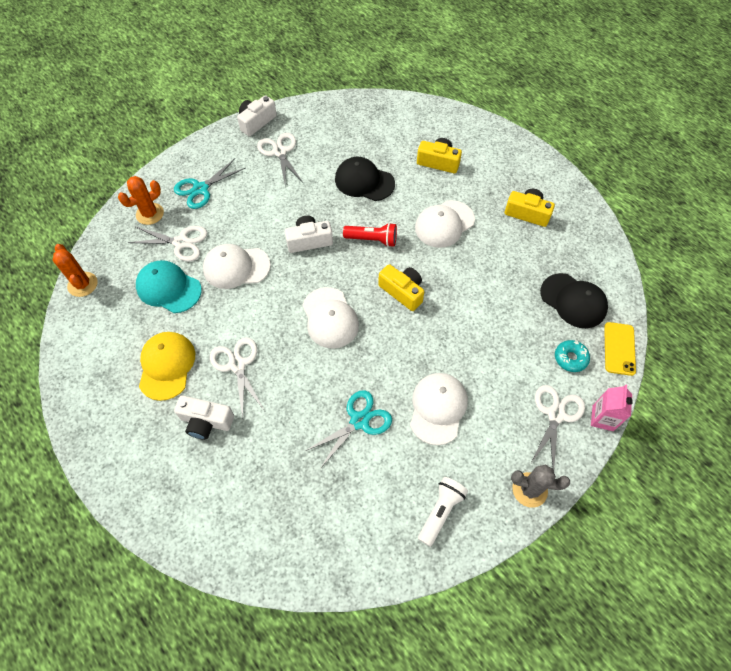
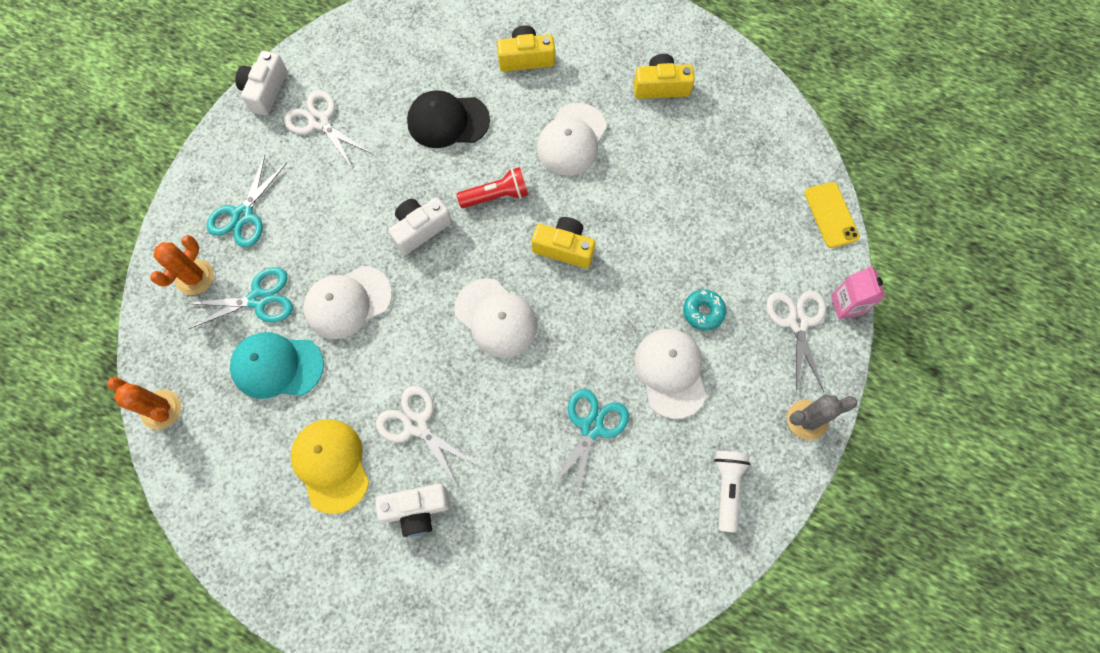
camera: 25 degrees left, 10 degrees up
white scissors [128,226,208,262] -> turquoise scissors [184,267,293,329]
black cap [540,273,608,328] -> none
turquoise donut [555,340,590,372] -> turquoise donut moved to [683,289,726,331]

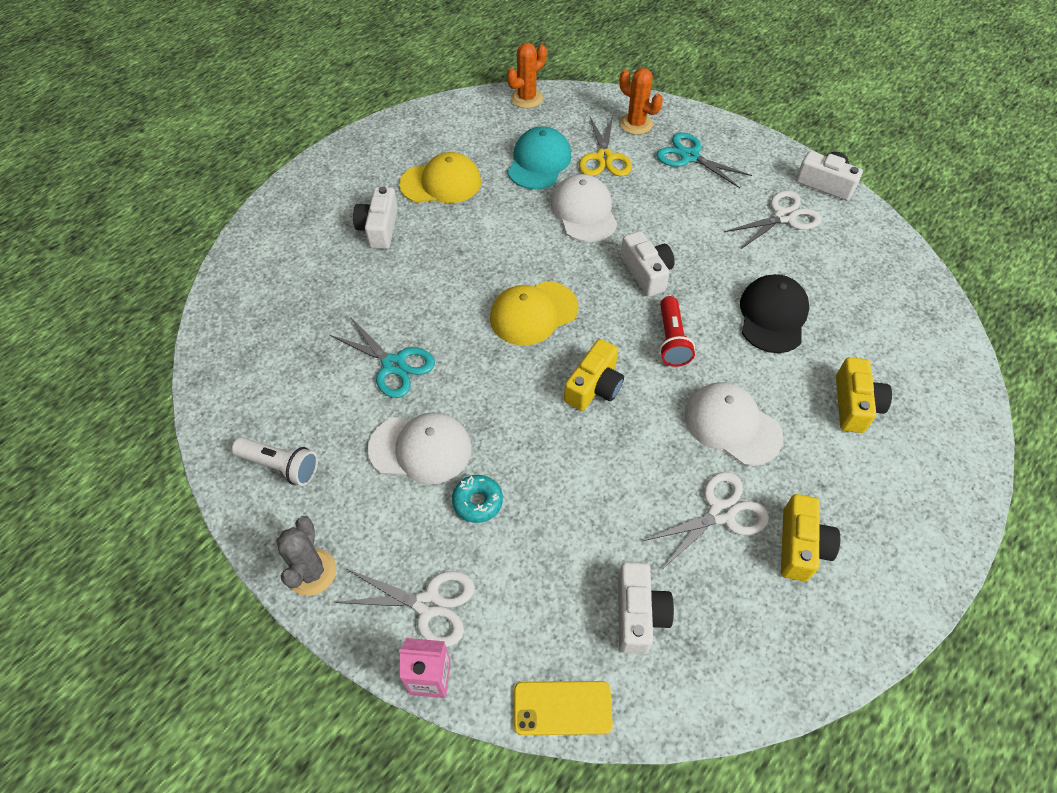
camera: 105 degrees right, 15 degrees down
turquoise scissors [184,267,293,329] -> yellow scissors [579,116,632,176]
white scissors [376,386,478,487] -> white scissors moved to [643,472,769,568]
white cap [454,278,537,358] -> yellow cap [490,281,579,346]
none -> white camera [618,562,674,654]

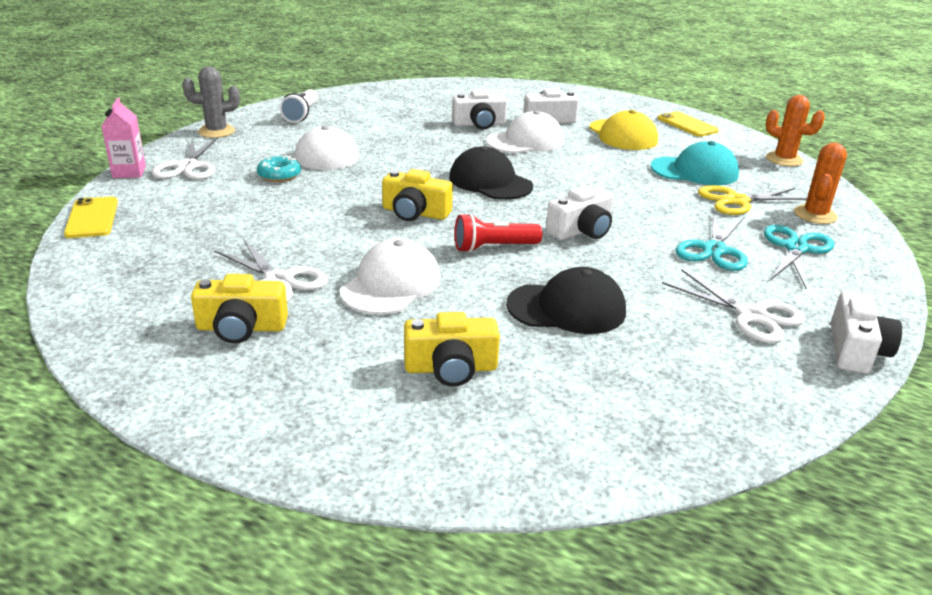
camera: 75 degrees right, 25 degrees down
turquoise scissors [330,317,435,398] -> turquoise scissors moved to [675,214,748,271]
yellow cap [490,281,579,346] -> black cap [449,146,533,200]
white cap [551,174,617,242] -> white cap moved to [486,111,564,153]
white camera [618,562,674,654] -> white camera moved to [452,89,508,130]
none -> yellow phone [657,111,719,137]

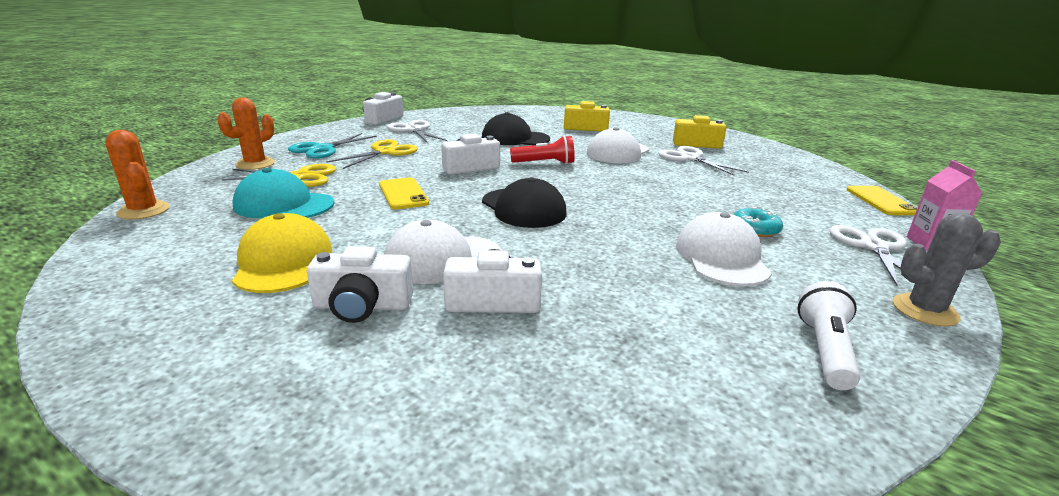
camera: 170 degrees left, 5 degrees down
yellow camera [382,169,453,221] -> none
yellow phone [657,111,719,137] -> yellow phone moved to [379,178,429,210]
turquoise scissors [675,214,748,271] -> yellow scissors [326,139,418,169]

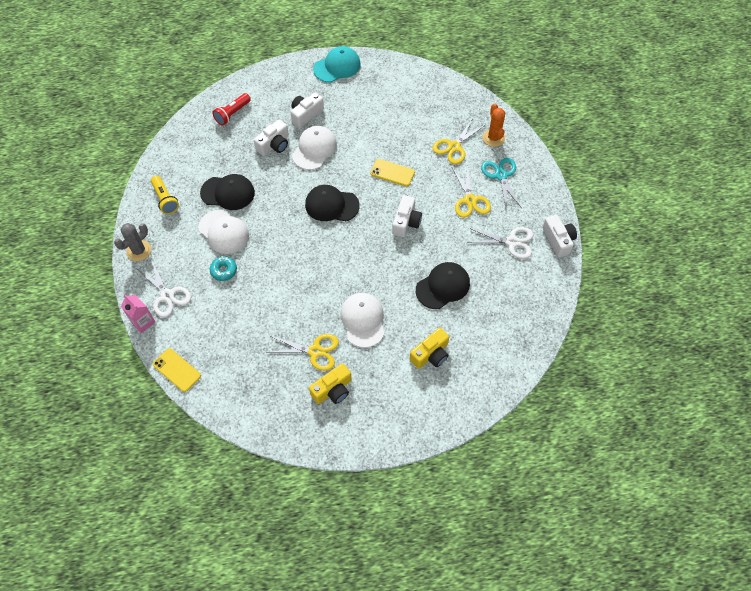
camera: 135 degrees right, 35 degrees up
orange cactus [105,130,170,220] -> none
yellow cap [232,213,332,293] -> none
turquoise cap [233,168,334,218] -> turquoise cap moved to [313,46,361,82]
red flashlight [510,136,575,164] -> red flashlight moved to [212,93,251,126]
white scissors [659,146,749,175] -> yellow scissors [266,334,339,371]
white flashlight [797,281,860,390] -> yellow flashlight [151,176,179,214]
none -> black cap [200,174,255,210]

